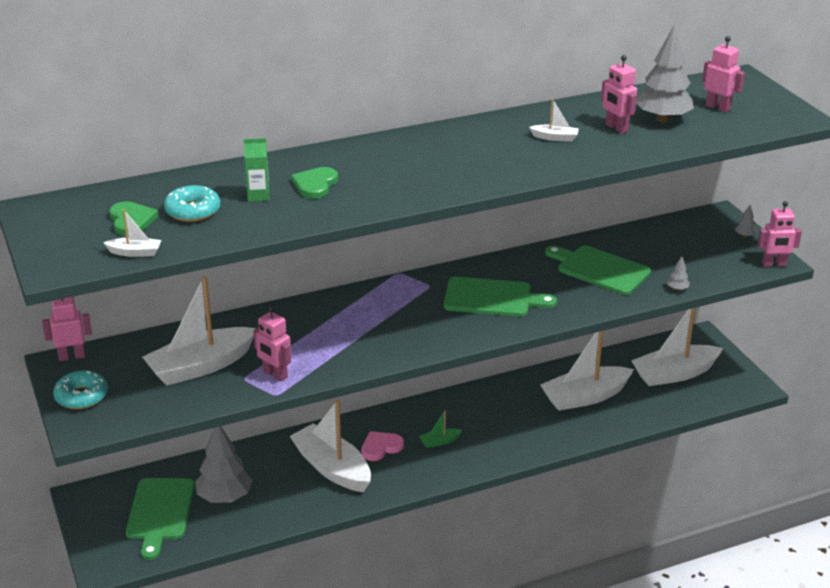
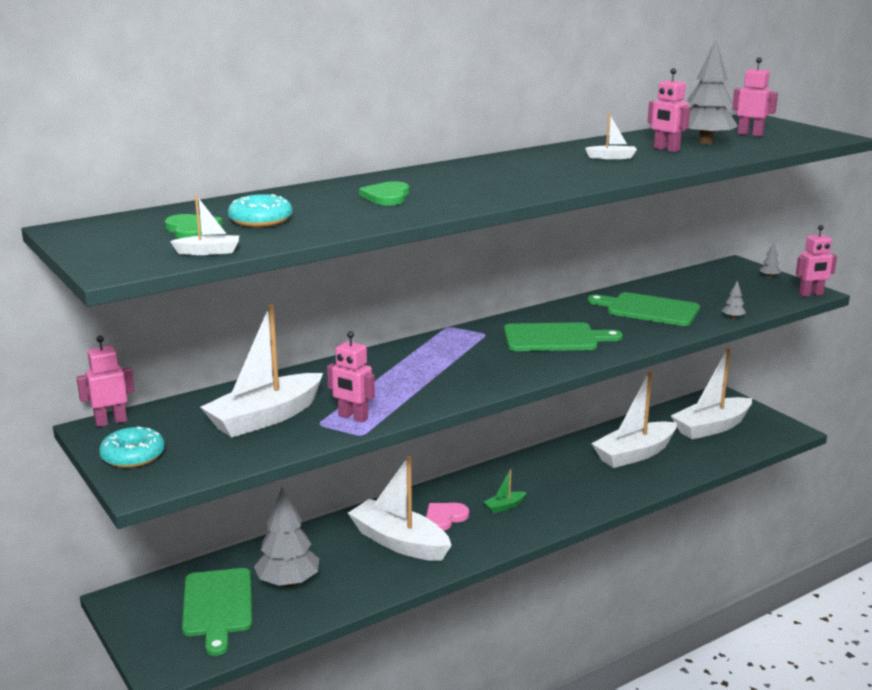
camera: 10 degrees left, 10 degrees down
green carton [244,138,269,202] -> none

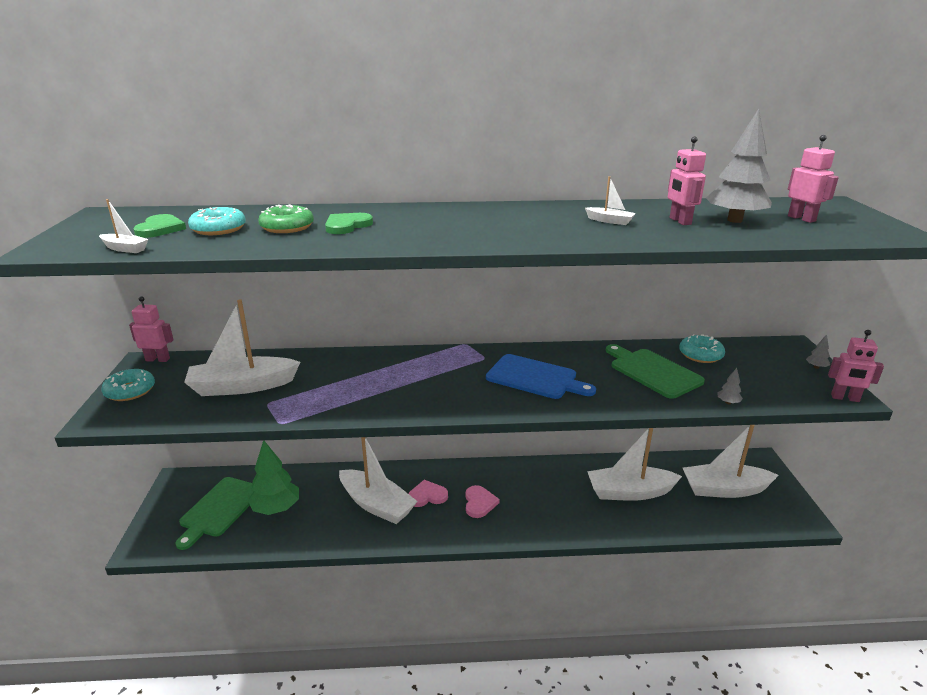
camera: 30 degrees right, 5 degrees up
grey tree [254,487,319,587] -> green tree [248,440,299,515]
pink robot [327,331,375,423] -> none
white boat [348,456,451,561] -> white boat turned 150 degrees clockwise [339,437,418,524]
green boat [484,469,526,513] -> pink heart [465,485,500,518]
green cutting board [504,322,623,351] -> blue cutting board [486,354,596,399]
none -> green donut [258,204,314,233]
none -> turquoise donut [679,334,725,363]

